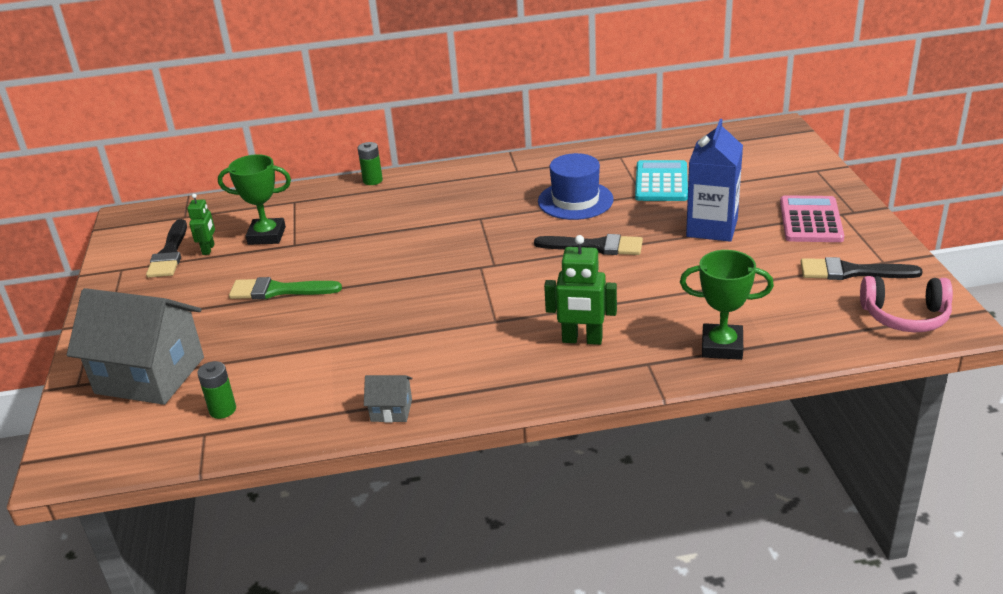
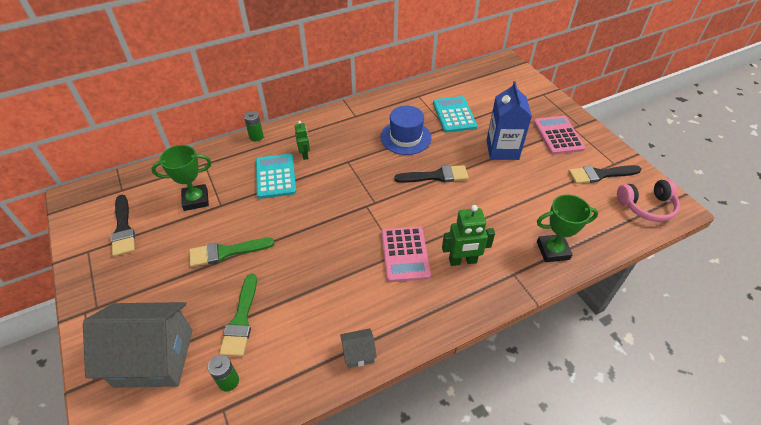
camera: 20 degrees left, 15 degrees up
green robot [187,194,215,255] -> green robot moved to [295,121,310,160]
none -> green brush [219,274,257,357]
none -> turquoise calculator [256,154,296,199]
none -> pink calculator [381,226,431,282]

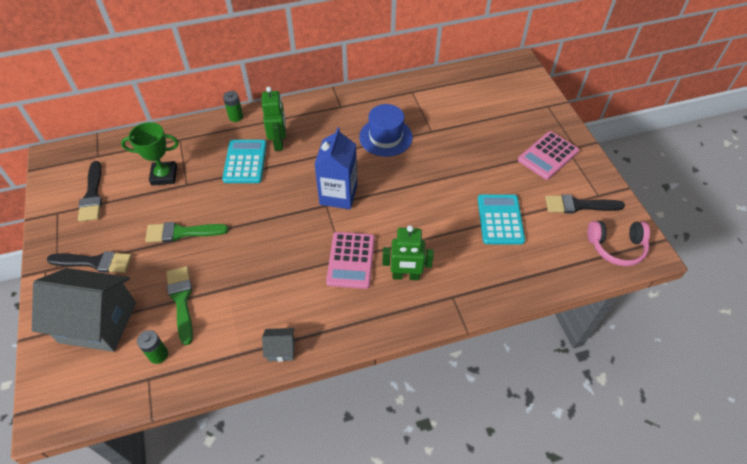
camera: 10 degrees right, 5 degrees up
green brush [219,274,257,357] -> green brush turned 150 degrees clockwise [166,266,193,345]
green robot [295,121,310,160] -> green robot [262,87,286,151], size x1.62
black brush [394,165,469,183] -> black brush moved to [47,251,132,273]
turquoise calculator [433,96,477,133] -> turquoise calculator moved to [478,194,525,244]
blue carton [486,81,532,160] -> blue carton moved to [314,127,357,209]
pink calculator [534,116,585,155] -> pink calculator turned 135 degrees counterclockwise [518,131,579,180]
green trophy [537,194,599,262] -> none

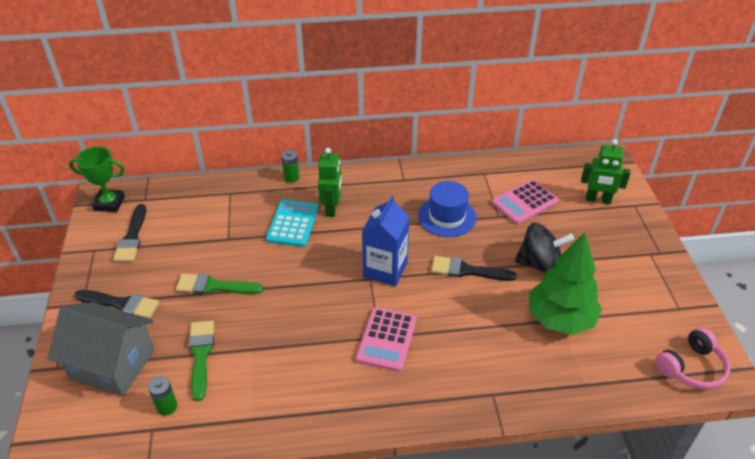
camera: 10 degrees right, 10 degrees down
green trophy [121,122,179,185] -> green trophy moved to [69,147,125,212]
grey house [262,328,295,362] -> none
green robot [382,225,434,280] -> green robot moved to [581,139,631,204]
turquoise calculator [478,194,525,244] -> green tree [529,232,602,335]
pink calculator [518,131,579,180] -> pink calculator moved to [492,179,559,224]
black brush [545,194,625,213] -> black brush moved to [431,256,516,281]
pink headphones [587,221,650,266] -> pink headphones turned 45 degrees counterclockwise [655,327,730,389]
none -> black spinning top [515,223,574,273]

